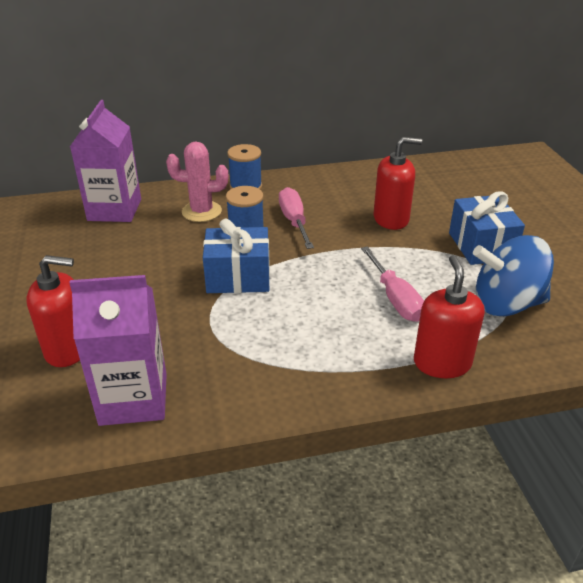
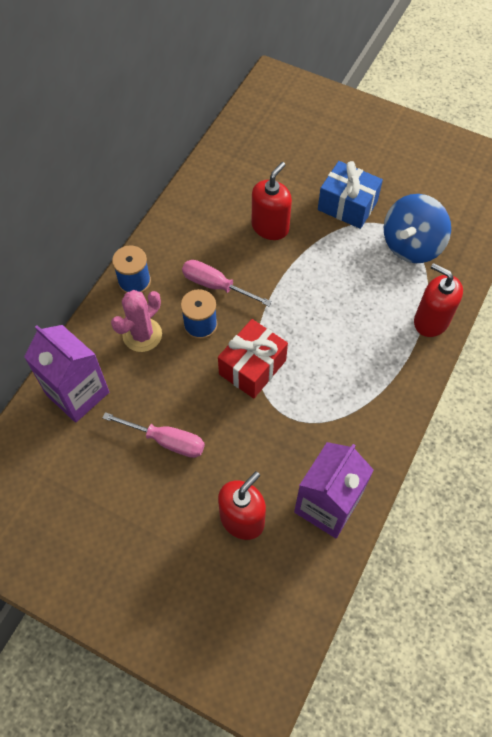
camera: 50 degrees left, 25 degrees up
blue gift [203,218,270,293] -> red gift [218,319,288,399]
pink screwdriver [361,246,424,322] -> pink screwdriver moved to [102,412,205,458]

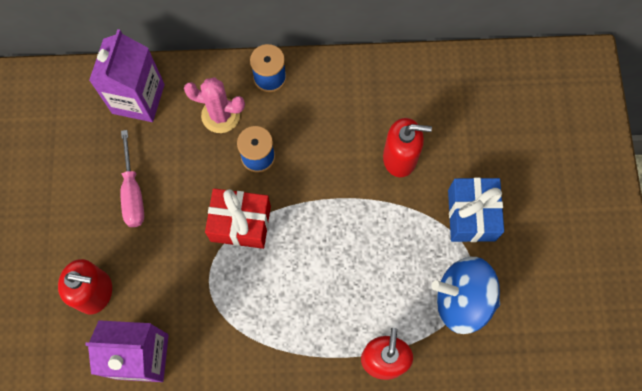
camera: 60 degrees right, 10 degrees up
pink screwdriver [182,260,272,306] -> none

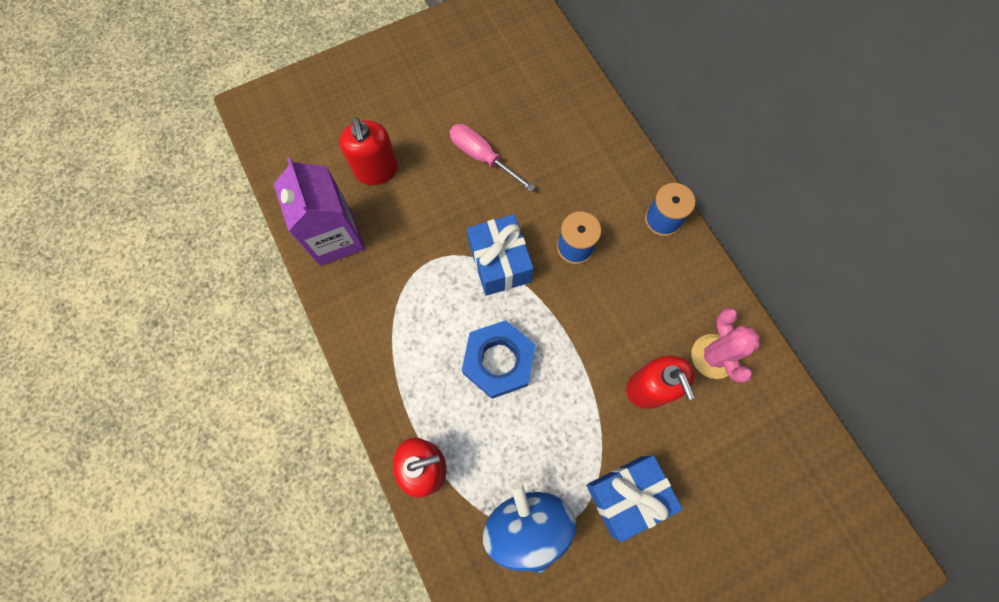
camera: 65 degrees right, 0 degrees up
purple carton [89,29,165,122] -> none
pink screwdriver [120,130,144,227] -> pink screwdriver turned 75 degrees clockwise [449,124,535,192]
pink cactus [184,77,245,133] -> pink cactus moved to [691,307,760,383]
red gift [205,188,271,249] -> blue gift [467,214,534,296]
none -> blue nut [462,320,535,399]

